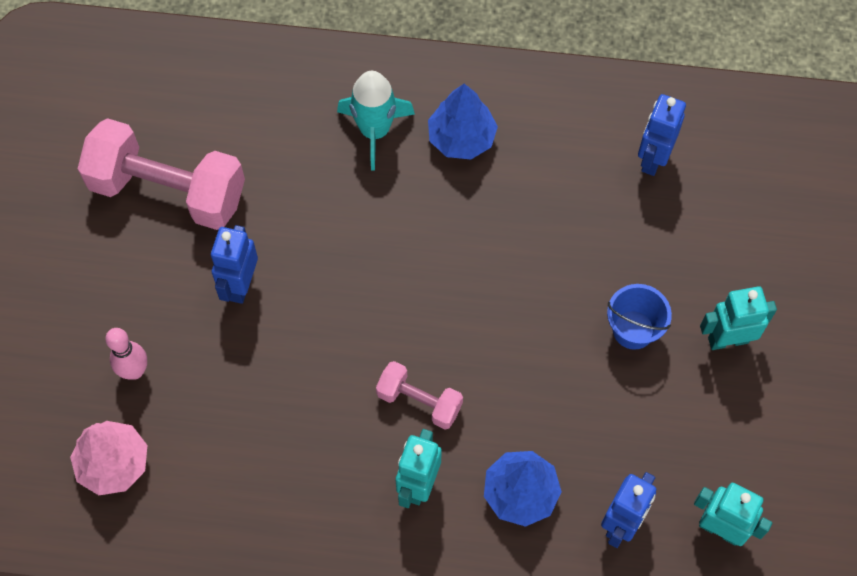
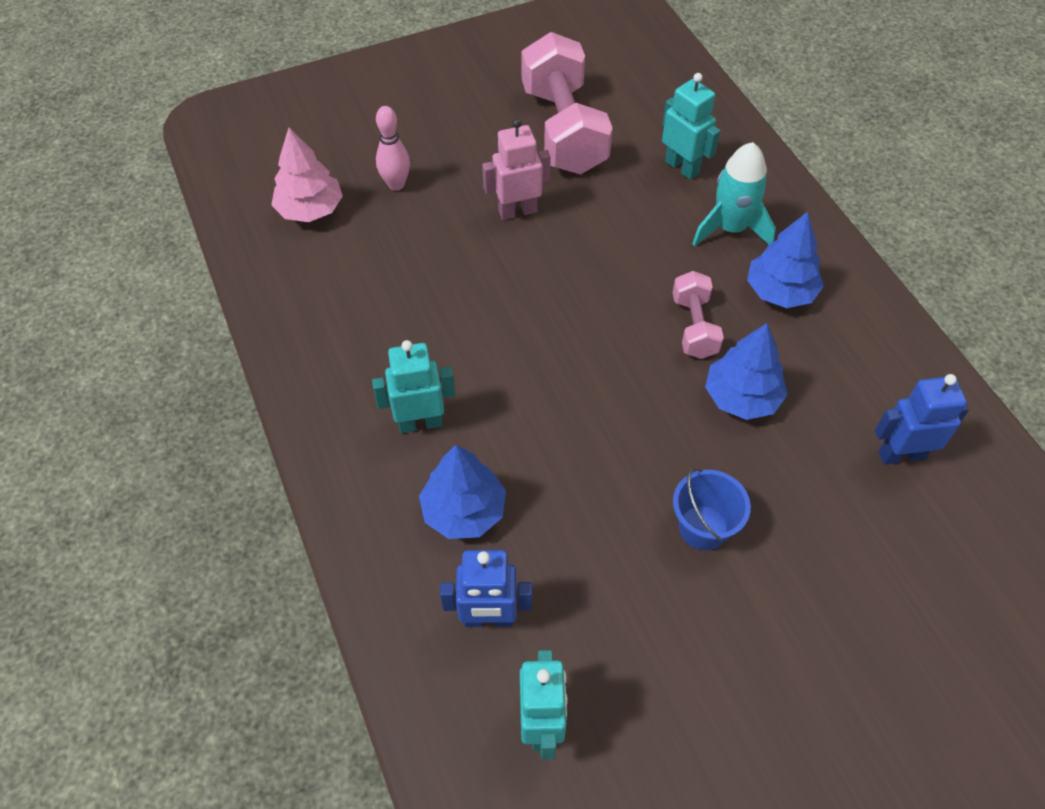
camera: 60 degrees right, 10 degrees down
blue robot [211,225,258,304] -> pink robot [482,118,551,220]
pink dumbbell [376,361,463,430] -> pink dumbbell moved to [672,271,724,359]
turquoise robot [700,286,777,350] -> turquoise robot moved to [662,73,720,180]
none -> blue tree [705,323,788,420]

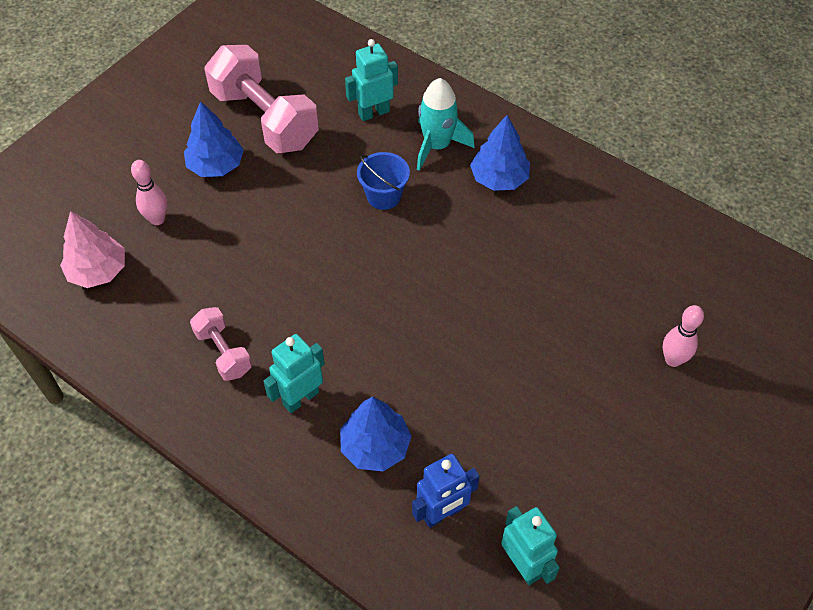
camera: 30 degrees left, 0 degrees up
pink robot [482,118,551,220] -> none
turquoise robot [662,73,720,180] -> turquoise robot turned 45 degrees counterclockwise [345,39,398,121]
pink dumbbell [672,271,724,359] -> pink dumbbell moved to [190,307,252,381]
blue bucket [673,467,751,550] -> blue bucket moved to [357,152,410,210]
blue tree [705,323,788,420] -> blue tree moved to [184,101,244,177]
blue robot [875,374,969,464] -> none
none -> pink bowling pin [663,305,704,367]

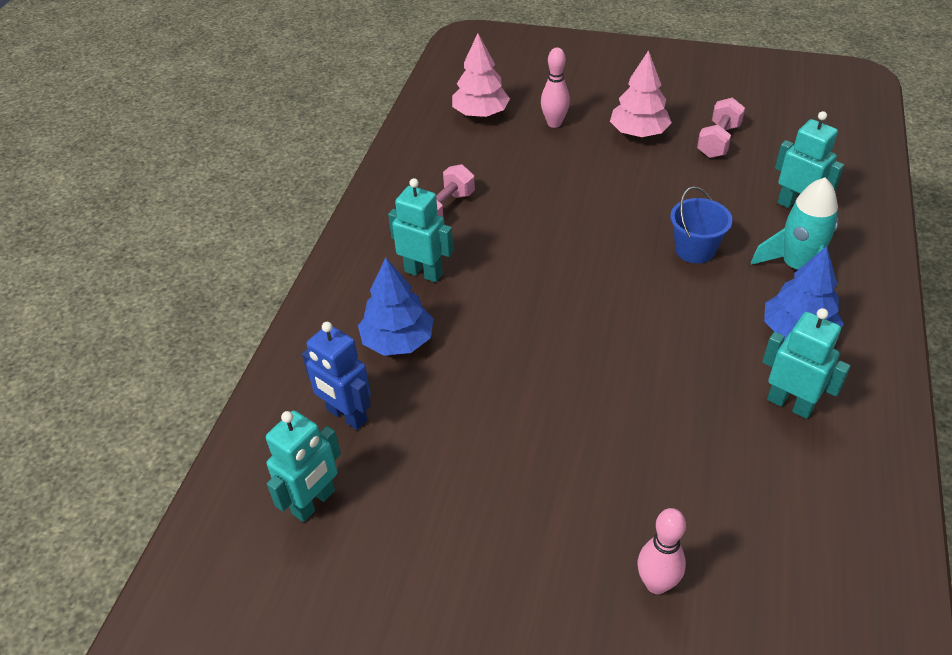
camera: 70 degrees right, 10 degrees down
blue tree [184,101,244,177] -> pink tree [610,50,672,137]
pink dumbbell [205,45,319,153] -> pink dumbbell [697,97,745,158], size x0.51
none -> turquoise robot [762,308,850,419]

